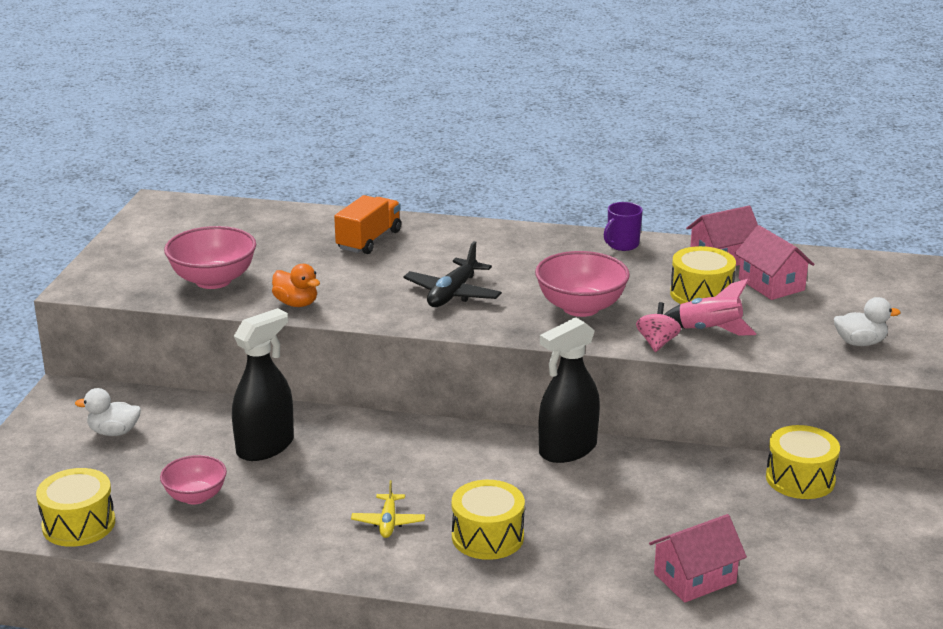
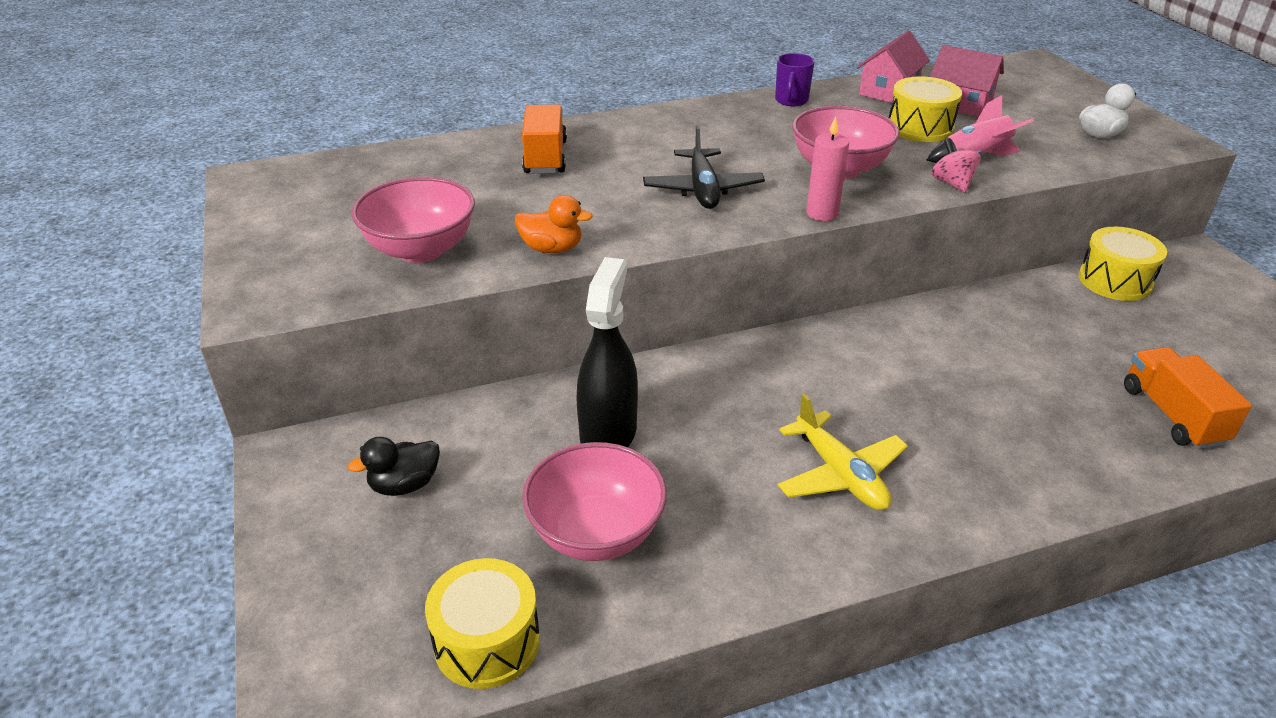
camera: 30 degrees left, 10 degrees up
white duck [75,388,141,436] -> black duck [348,437,440,496]
pink bowl [160,455,227,505] -> pink bowl [522,442,667,561], size x1.57
yellow plane [351,480,425,538] -> yellow plane [778,393,908,510], size x1.61
yellow drum [452,480,525,560] -> none
black spray bottle [539,317,600,463] -> none
pink house [649,514,747,603] -> orange truck [1124,347,1252,449]
none -> pink candle [806,116,849,221]

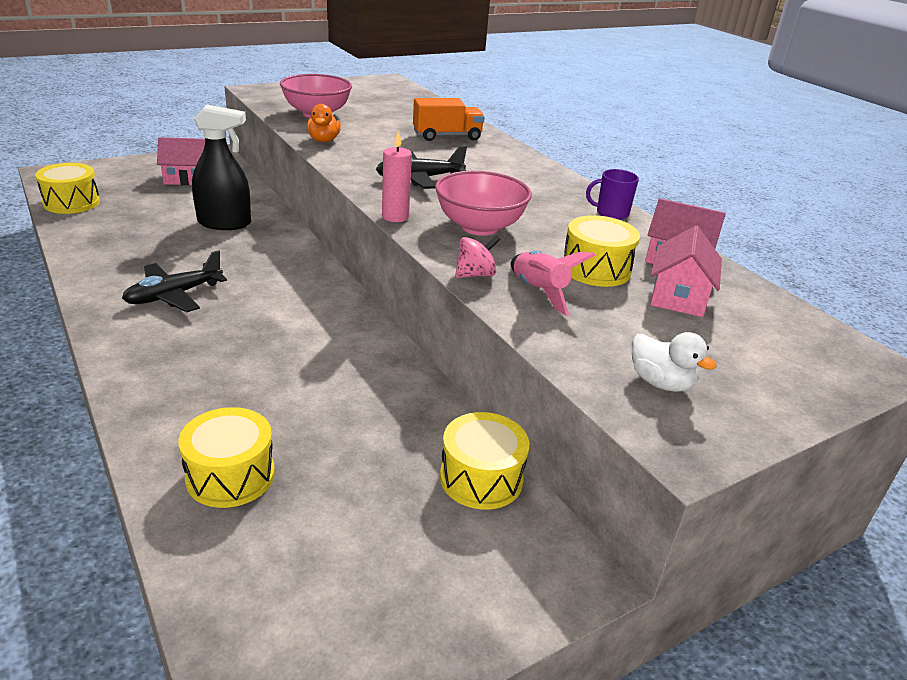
camera: 75 degrees right, 5 degrees down
black duck [348,437,440,496] -> pink house [157,137,205,185]
pink bowl [522,442,667,561] -> none
yellow plane [778,393,908,510] -> black plane [122,250,227,312]
orange truck [1124,347,1252,449] -> yellow drum [178,407,275,508]

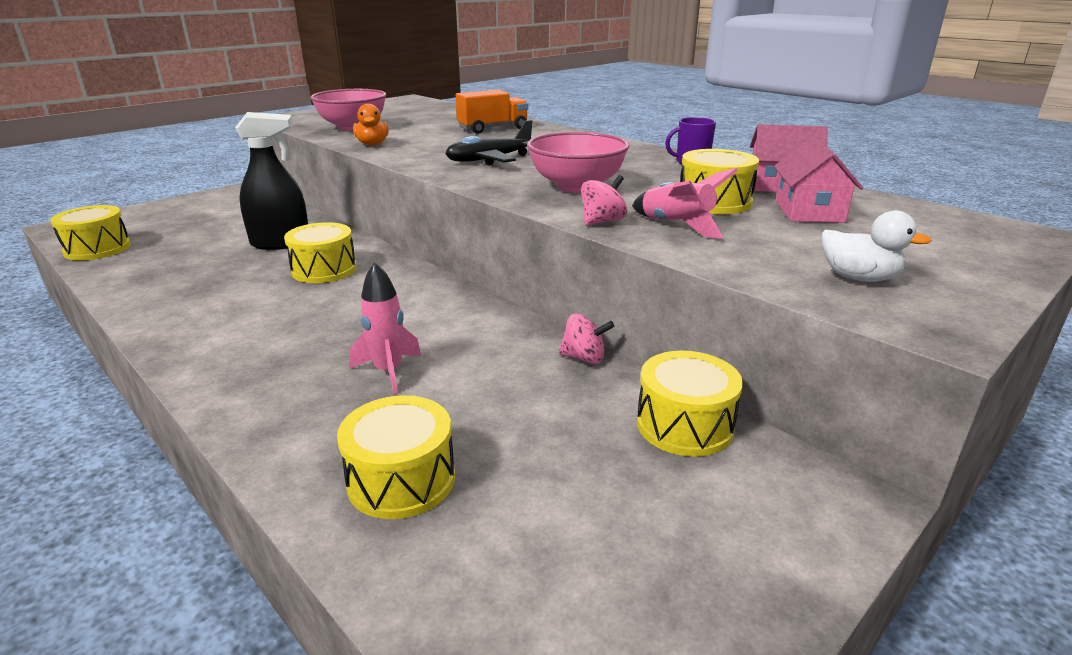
camera: 10 degrees left, 5 degrees down
black plane [122,250,227,312] -> none
pink house [157,137,205,185] -> none
pink candle [382,131,412,222] -> none
none -> yellow drum [284,222,357,283]
none -> pink rocket [349,262,421,394]
none -> pink spinning top [558,314,614,364]

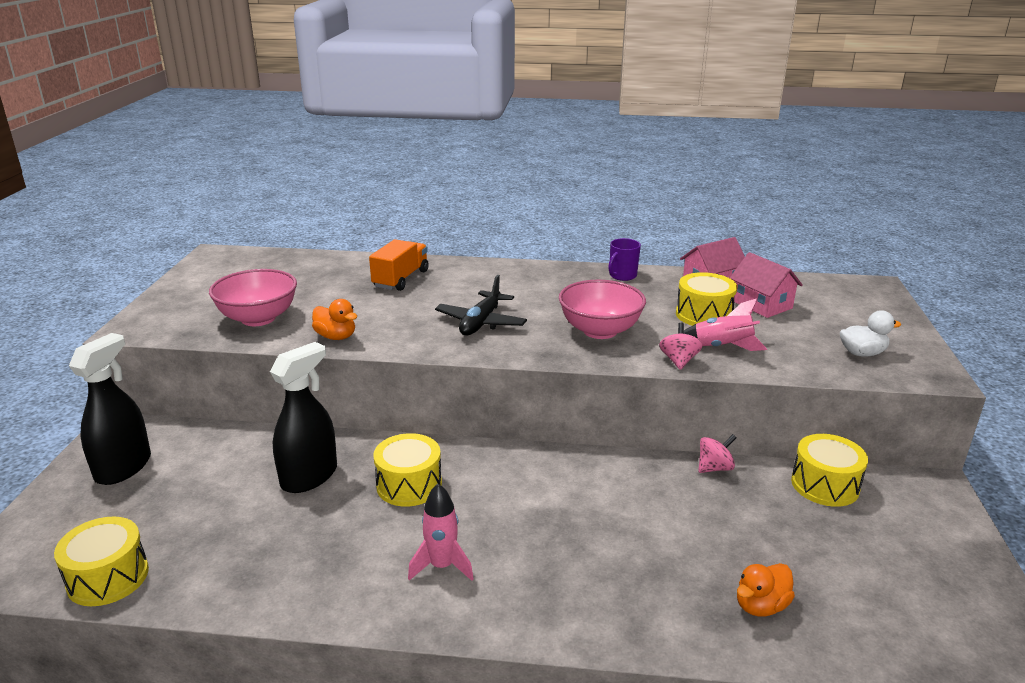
camera: 40 degrees left, 0 degrees up
yellow drum [337,395,455,519] -> orange duck [737,563,795,617]
pink rocket [349,262,421,394] -> pink rocket moved to [408,484,474,581]
none -> black spray bottle [69,333,151,485]

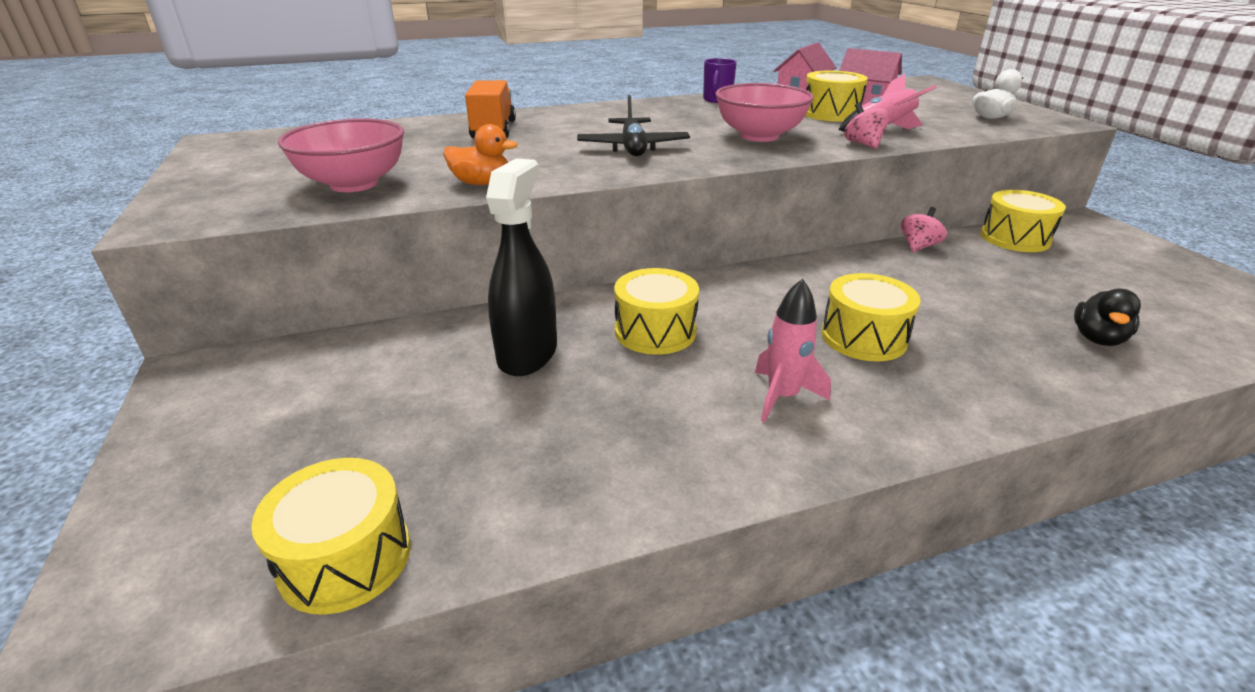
camera: 25 degrees left, 5 degrees up
black spray bottle [69,333,151,485] -> none
orange duck [737,563,795,617] -> black duck [1074,289,1141,346]
none -> yellow drum [821,273,921,361]

